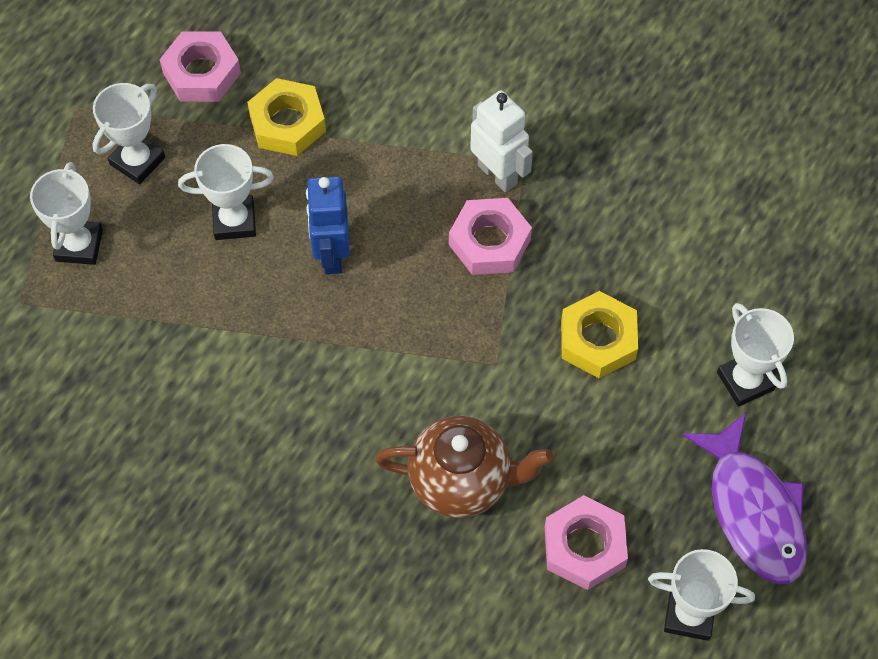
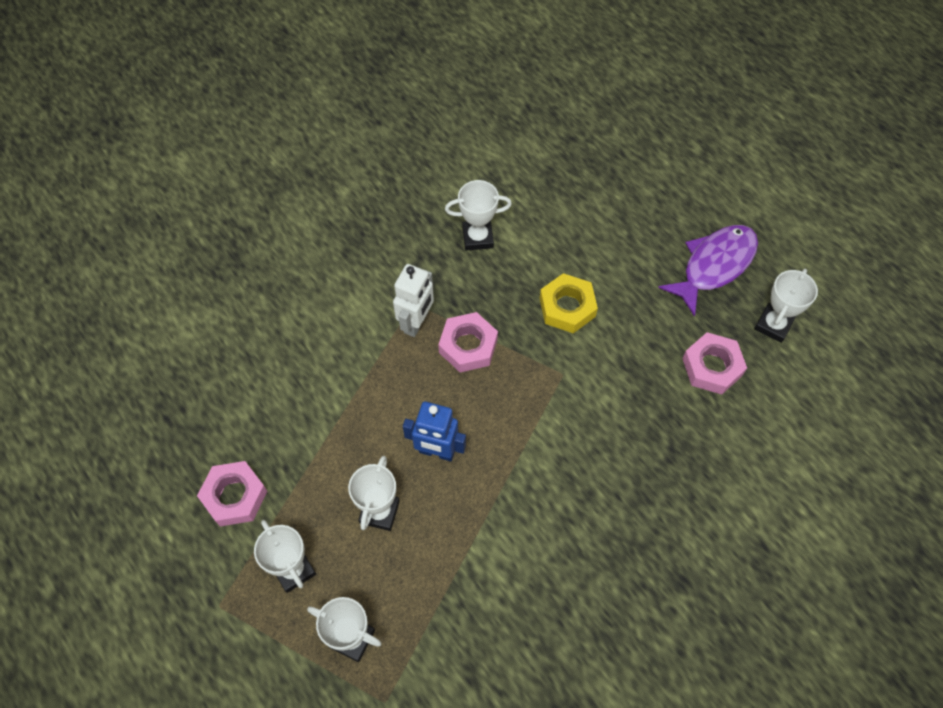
camera: 70 degrees left, 0 degrees up
yellow nut [247,78,326,156] -> none
brown teapot [375,416,554,518] -> none
white robot [470,90,533,193] -> white robot turned 135 degrees clockwise [393,264,434,337]
purple fish [682,412,807,584] -> purple fish turned 45 degrees counterclockwise [658,225,758,317]
white trophy [717,303,794,407] -> white trophy moved to [445,180,512,251]

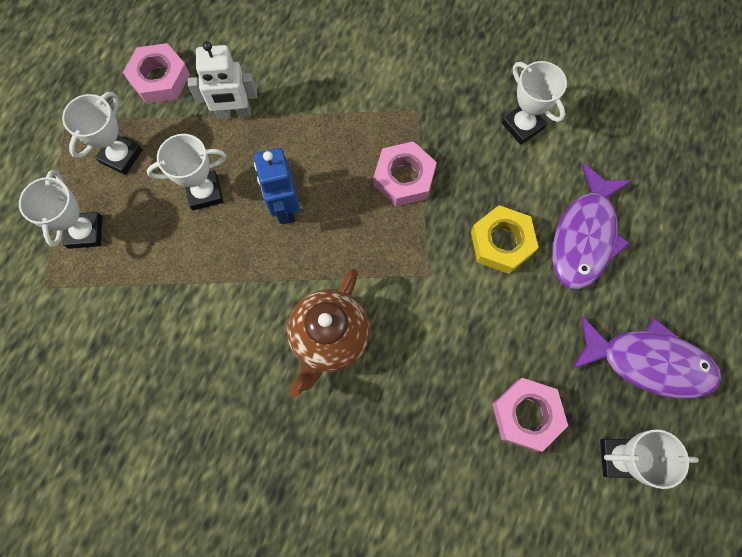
camera: 60 degrees right, 10 degrees up
white robot [393,264,434,337] -> white robot moved to [188,41,257,120]
none -> brown teapot [287,269,370,397]
none -> purple fish [552,163,631,289]

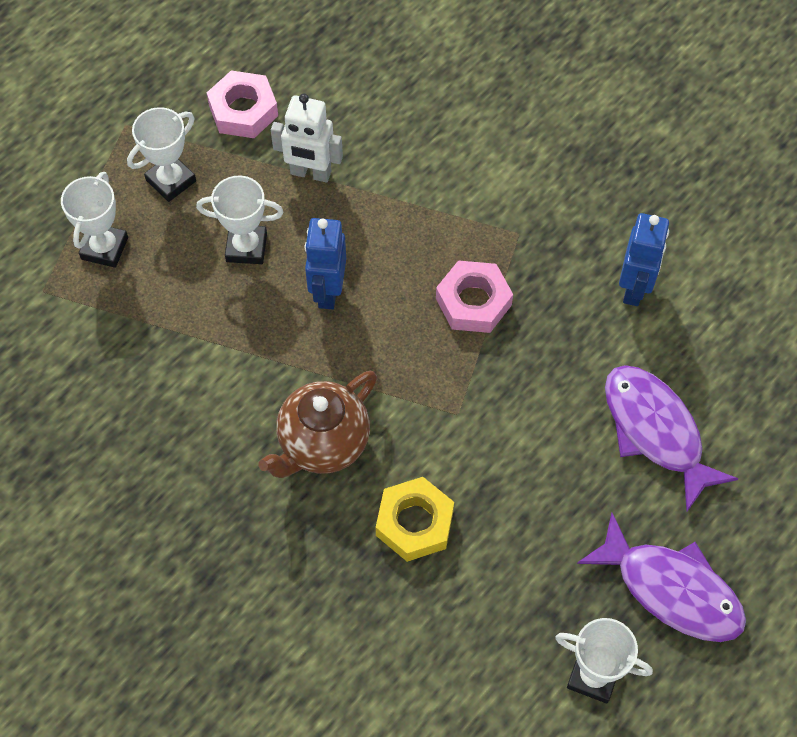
camera: 20 degrees right, 10 degrees down
yellow nut [471,205,539,274] -> yellow nut moved to [376,477,454,562]
pink nut [492,378,568,452] -> none
white trophy [501,61,567,145] -> blue robot [619,213,669,306]
purple fish [552,163,631,289] -> purple fish turned 105 degrees clockwise [605,365,738,511]

